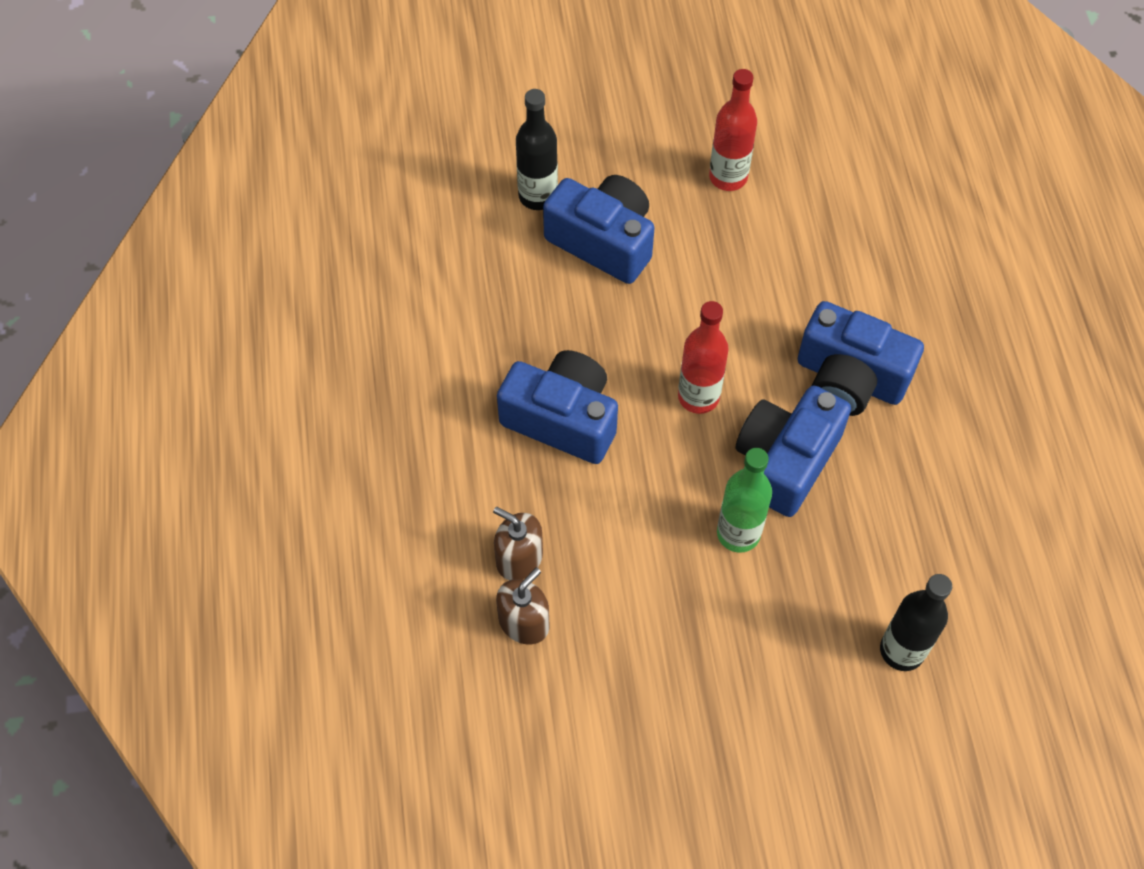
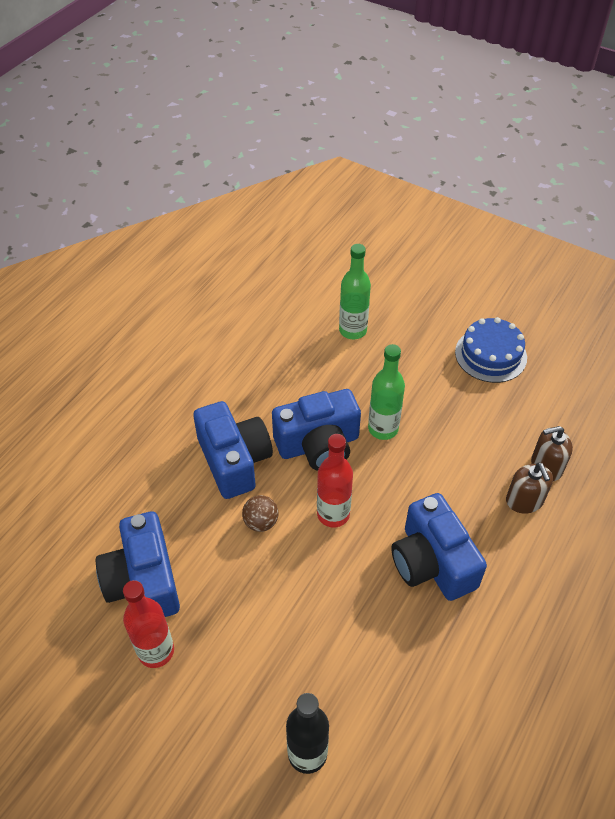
camera: 140 degrees left, 10 degrees down
blue camera [543,175,655,284] -> blue camera moved to [96,511,180,617]
black bottle [880,574,952,671] -> green bottle [339,244,371,339]
none -> brown ball [242,495,278,532]
none -> blue cake [455,317,527,383]

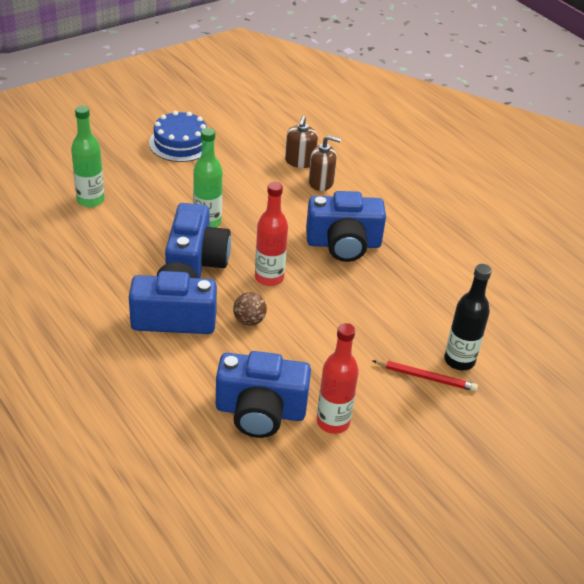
camera: 70 degrees left, 10 degrees down
none -> red pencil [372,360,478,391]

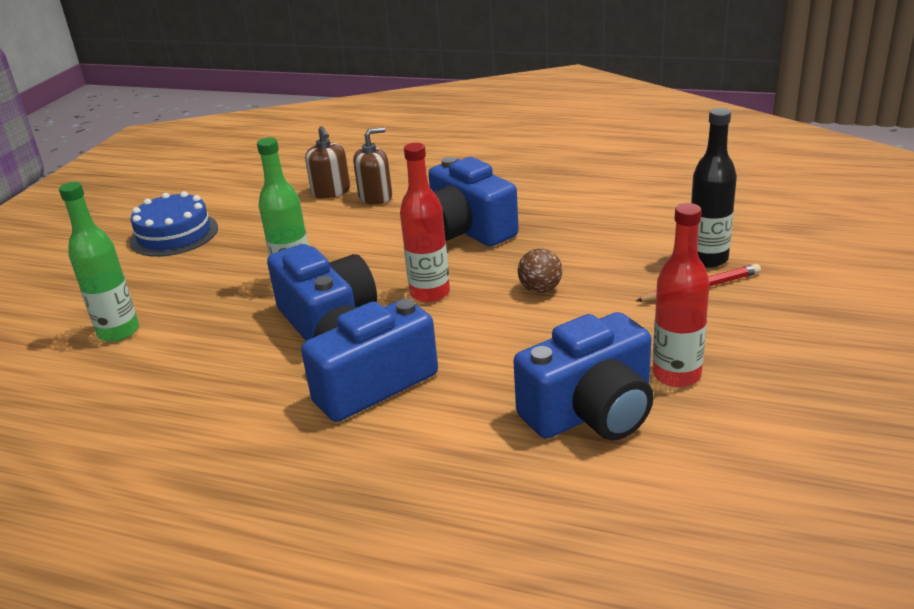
camera: 30 degrees left, 10 degrees down
brown ball [233,292,267,326] -> brown ball moved to [518,248,563,293]
blue camera [306,191,386,262] -> blue camera turned 90 degrees clockwise [428,157,519,247]

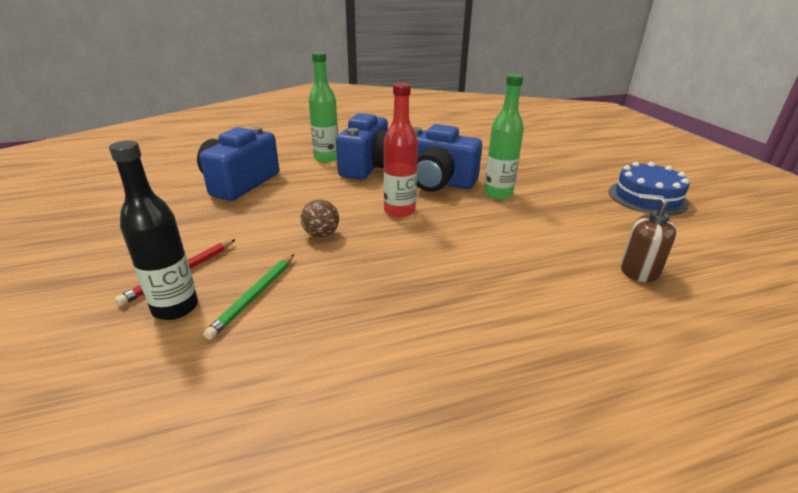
camera: 140 degrees right, 0 degrees up
green bottle [59,182,139,342] -> green bottle moved to [309,52,338,162]
brown soap dispenser [353,127,392,205] -> none
blue camera [428,157,519,247] -> none
red bottle [653,203,710,387] -> none
none -> green pencil [203,254,294,340]

